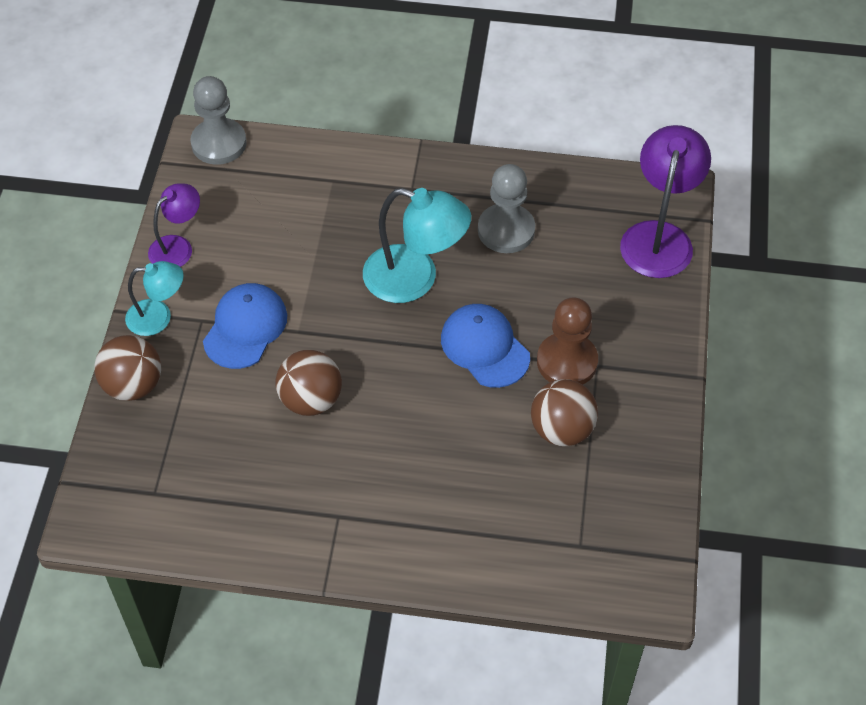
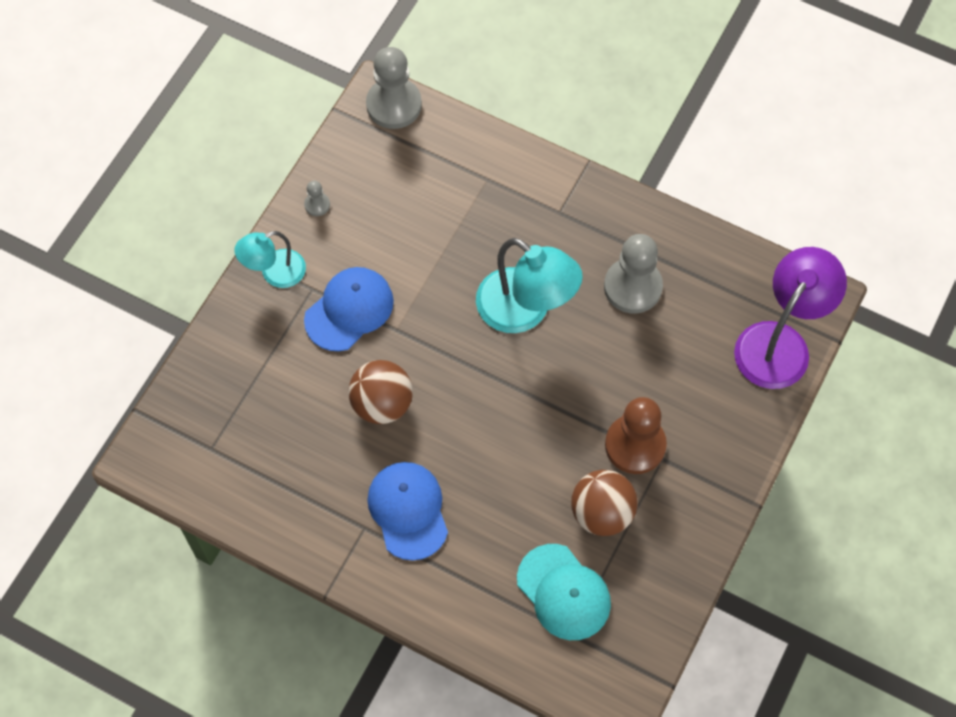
camera: 20 degrees right, 10 degrees up
brown ball [94,335,161,401] -> none
turquoise lamp [125,261,184,336] -> turquoise lamp turned 135 degrees clockwise [234,231,306,288]
purple lamp [148,184,200,267] -> grey pawn [304,181,330,216]
blue cap [441,304,530,388] -> blue cap moved to [367,462,448,561]
none -> turquoise cap [517,544,611,640]

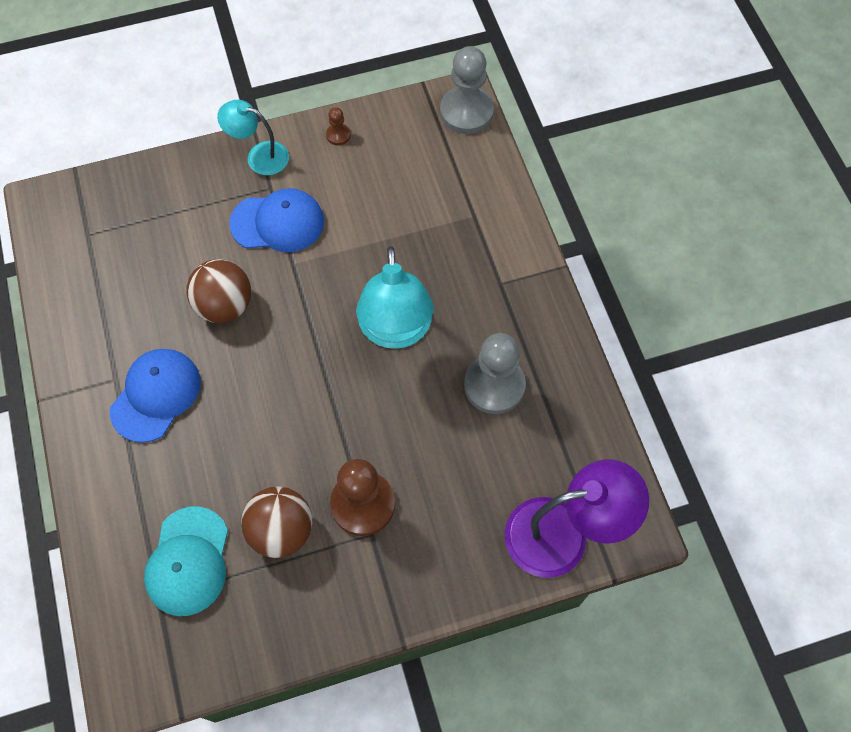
camera: 45 degrees right, 0 degrees up
grey pawn [304,181,330,216] -> brown pawn [326,107,351,145]

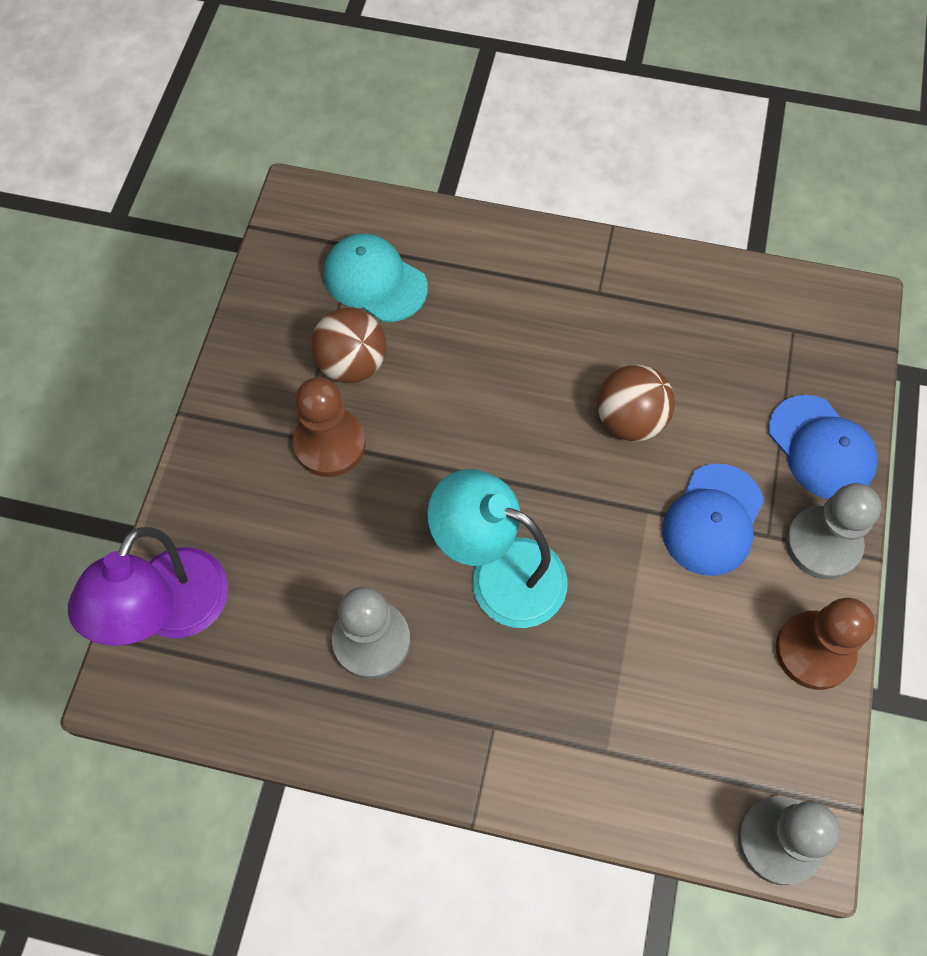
camera: 120 degrees right, 0 degrees up
blue cap [110,349,201,443] -> blue cap moved to [768,395,878,499]
turquoise lamp [217,100,289,175] -> grey pawn [786,483,881,579]
brown pawn [326,107,351,145] -> brown pawn [776,598,875,690], size x2.22

